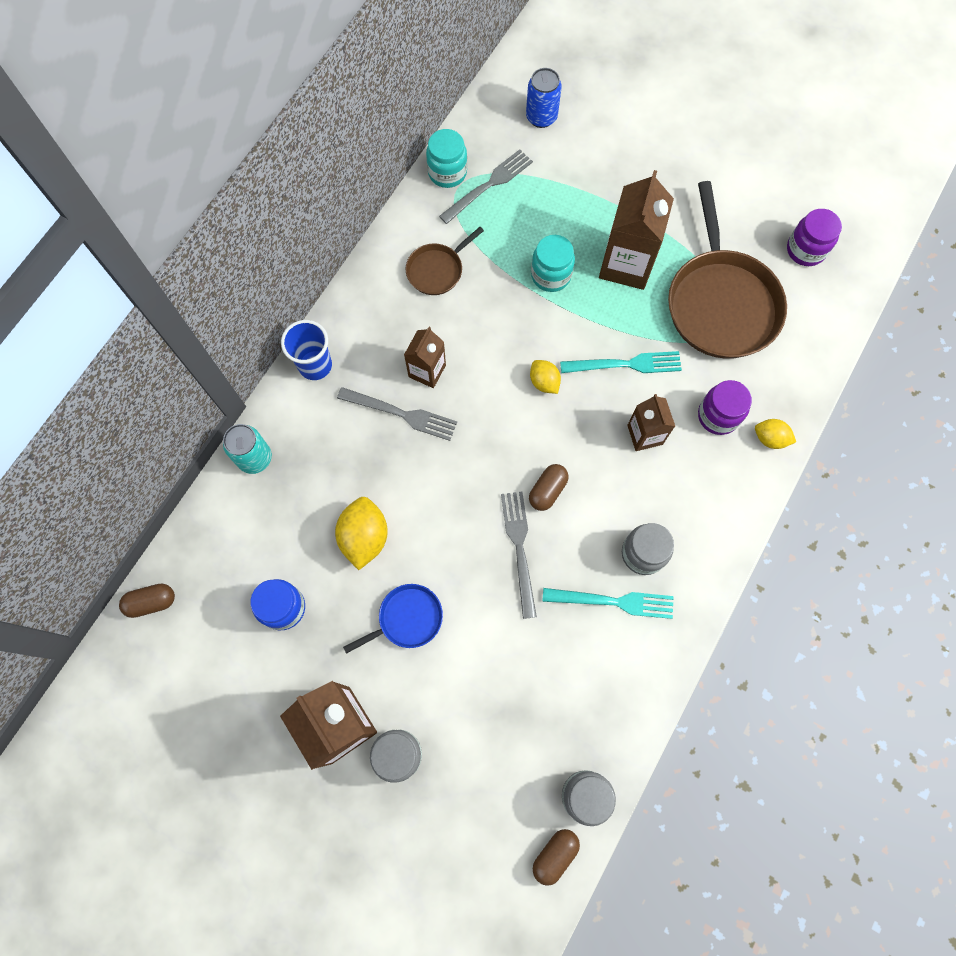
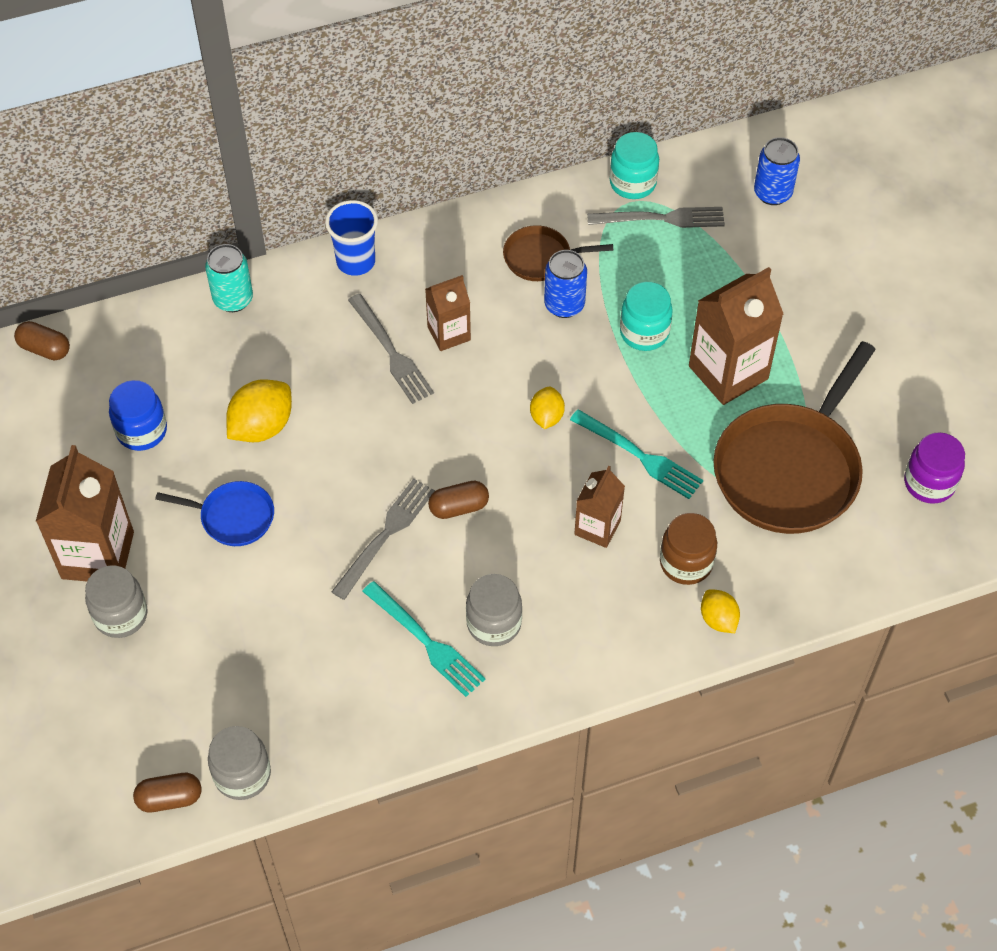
camera: 40 degrees right, 15 degrees down
purple jar [698,380,752,435] -> brown jar [660,513,717,585]
none -> blue can [544,250,587,318]

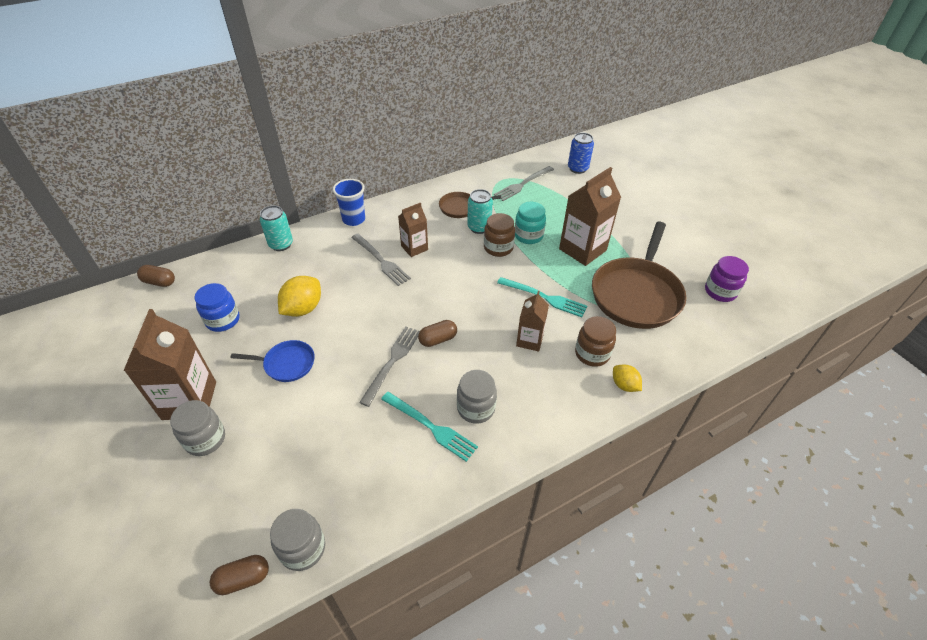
camera: 10 degrees left, 10 degrees down
yellow lemon [530,387,565,429] -> none
blue can [544,250,587,318] -> turquoise can [467,189,493,234]
grey fork [587,207,725,228] -> grey fork turned 150 degrees clockwise [494,166,554,201]
turquoise jar [610,132,659,199] -> none
none -> brown jar [484,213,515,257]

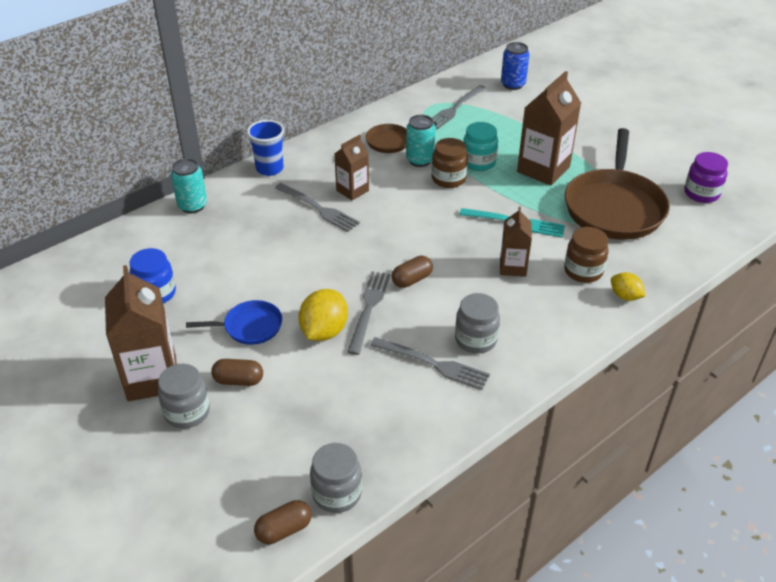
camera: 10 degrees left, 5 degrees down
brown capsule [137,265,175,287] -> brown capsule moved to [211,359,263,386]
yellow lemon [278,276,321,317] -> yellow lemon moved to [299,289,348,341]
turquoise fork [381,392,478,462] -> grey fork [370,337,490,390]

